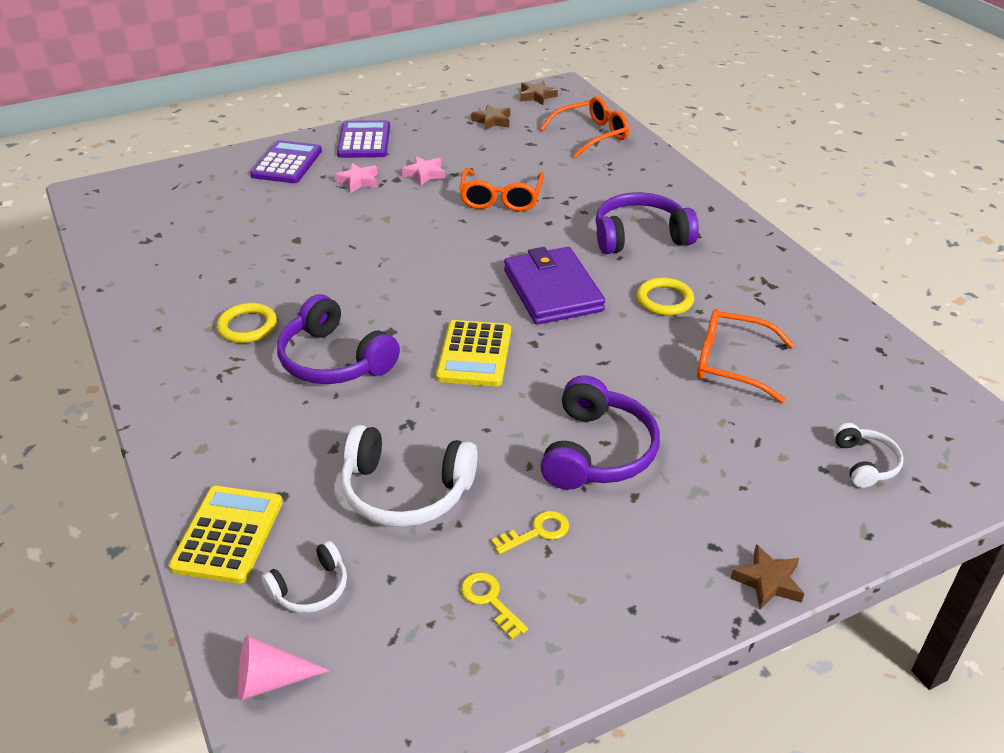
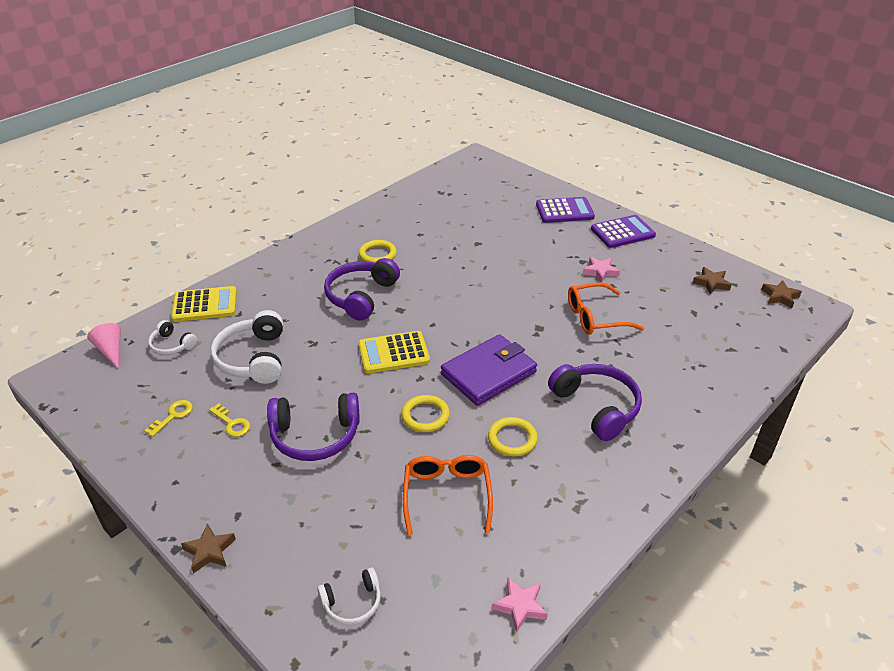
camera: 70 degrees right, 0 degrees up
pink star [334,163,378,193] -> pink star moved to [492,578,548,633]
orange glasses [540,96,629,158] -> none
none -> yellow ring [402,395,450,432]

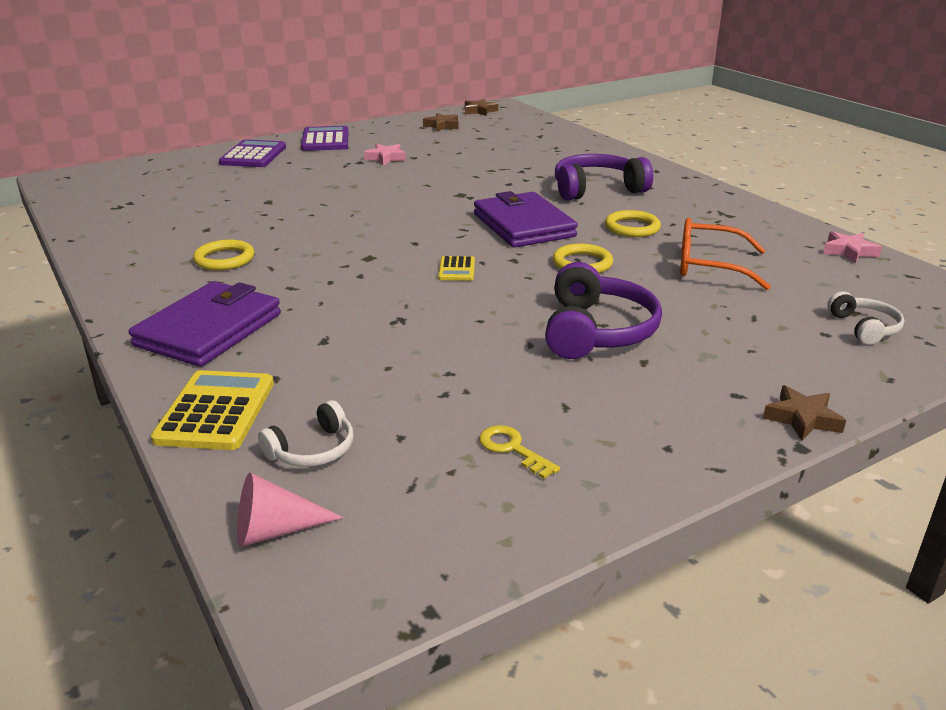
camera: 75 degrees left, 10 degrees down
yellow key [209,404,250,437] -> none
white headphones [211,310,283,384] -> none
purple headphones [324,258,400,321] -> none
yellow calculator [358,331,430,374] -> yellow calculator [438,256,475,281], size x0.54
orange glasses [568,283,644,335] -> none
none -> purple wallet [129,281,281,367]

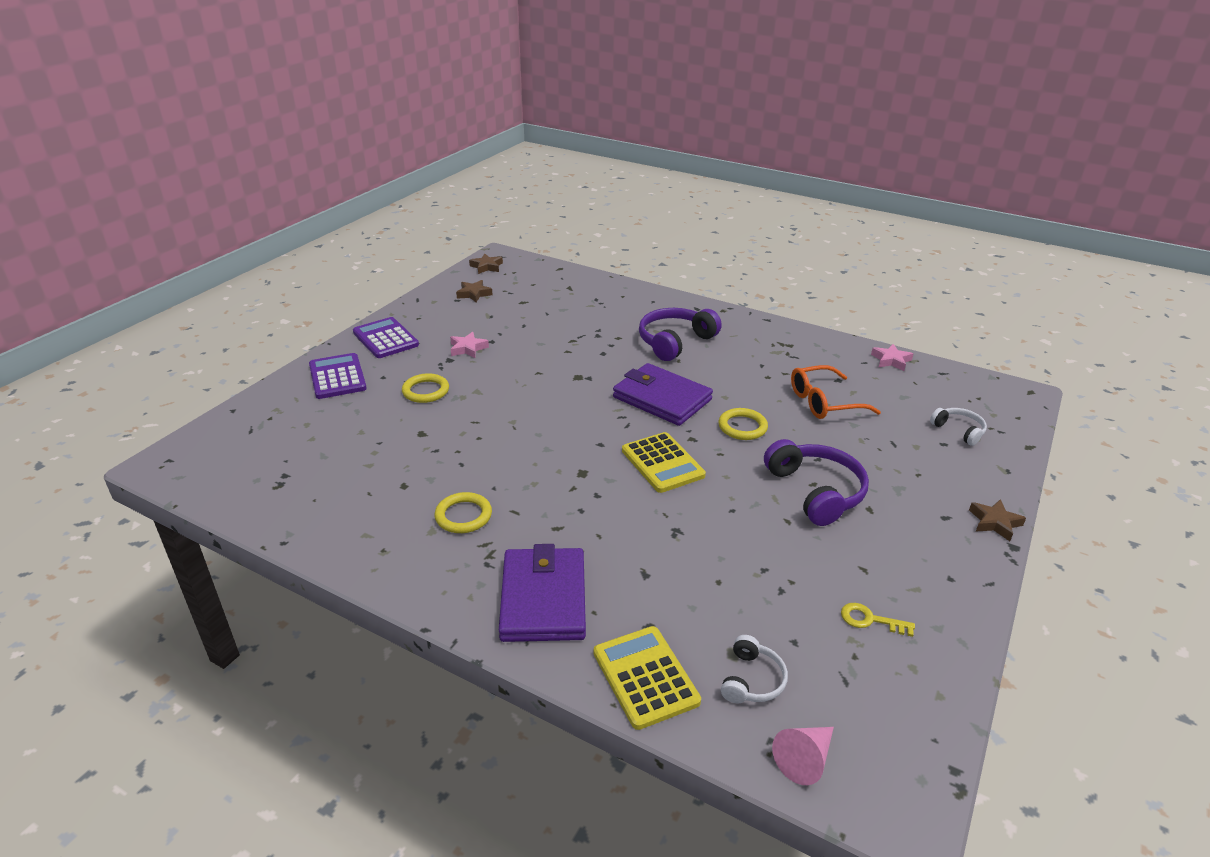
camera: 30 degrees left, 5 degrees up
yellow calculator [438,256,475,281] -> yellow calculator [622,432,706,493], size x1.87
yellow ring [605,210,661,237] -> yellow ring moved to [402,373,449,403]

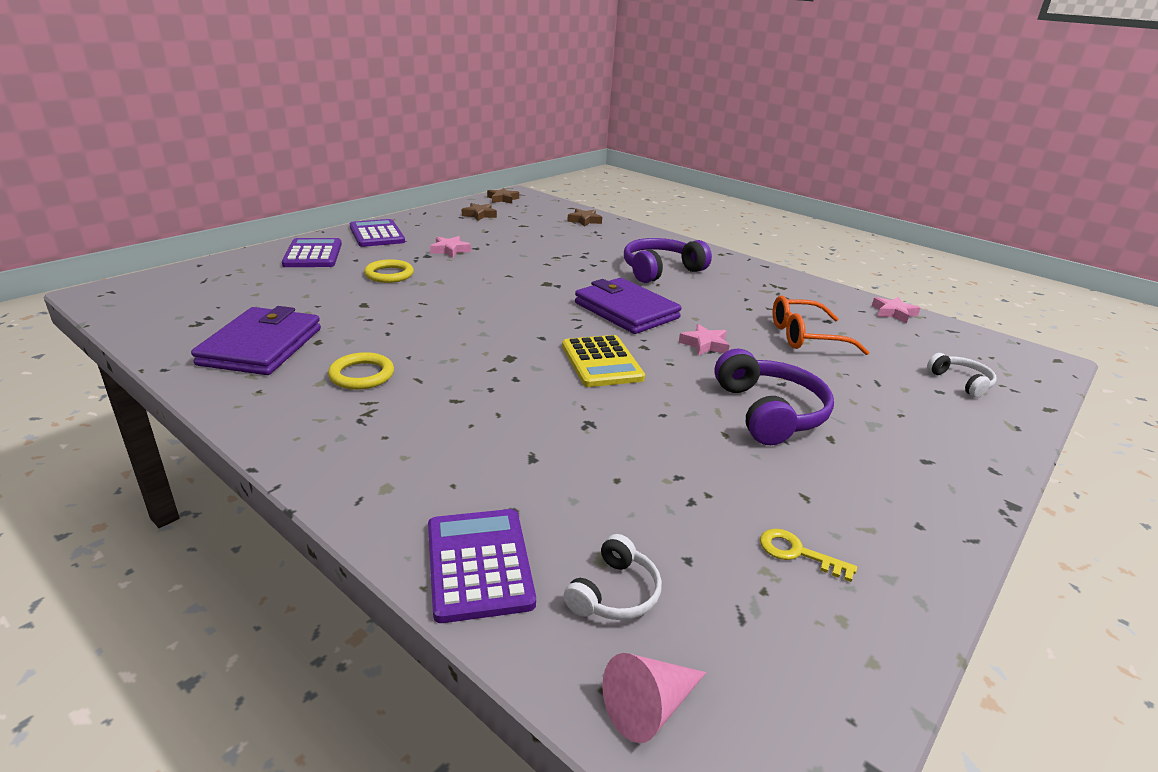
camera: 10 degrees right, 5 degrees down
purple wallet [499,544,586,642] -> purple wallet moved to [191,306,321,375]
yellow calculator [594,626,701,730] -> purple calculator [428,509,536,623]
yellow ring [719,408,768,440] -> pink star [679,324,730,356]
brown star [969,499,1026,541] -> brown star moved to [567,209,602,227]

